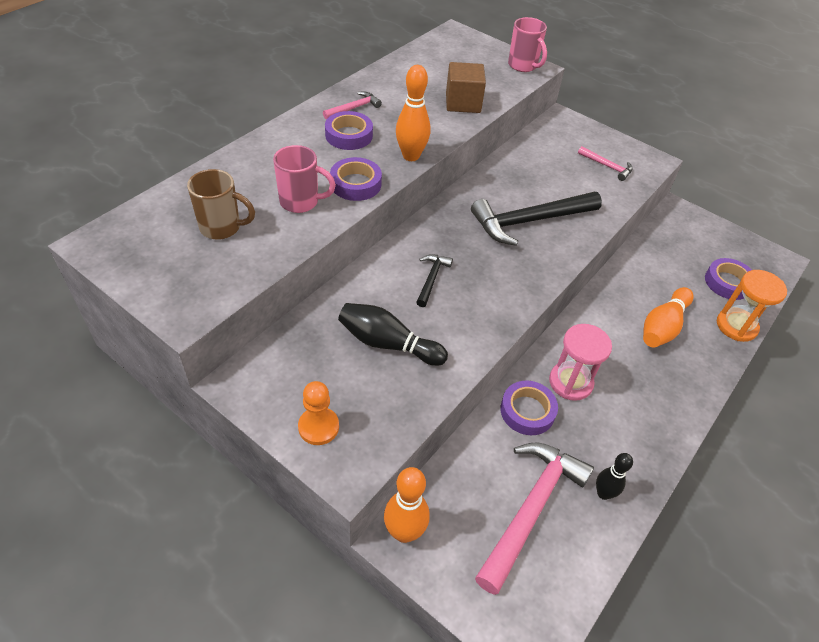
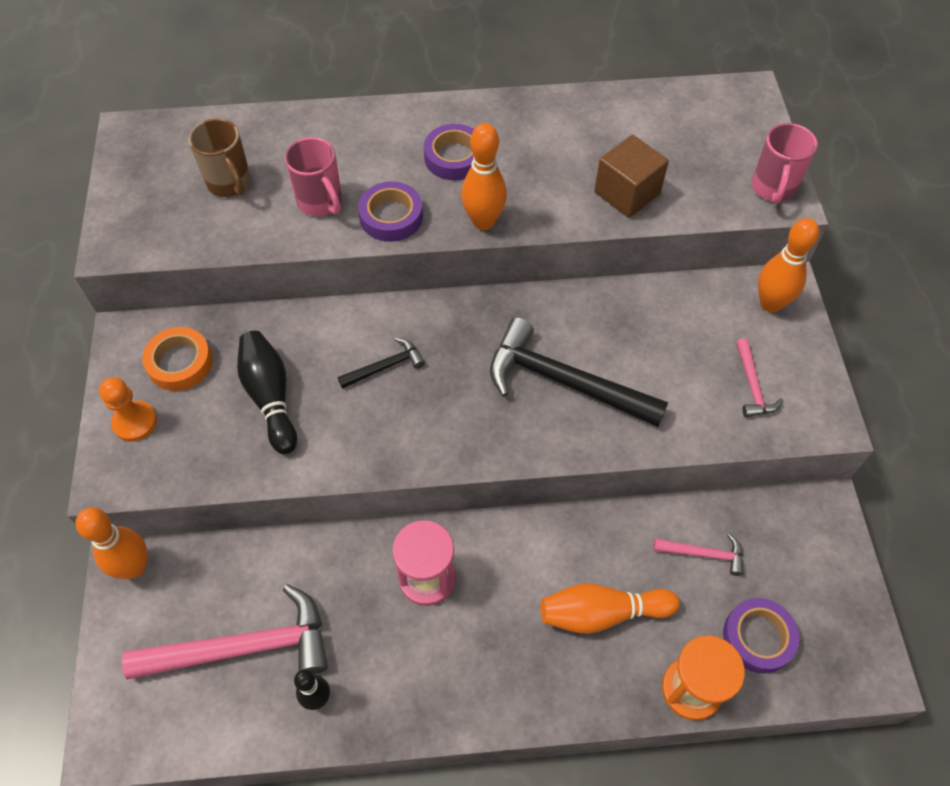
camera: 50 degrees right, 10 degrees up
pink hammer [323,92,382,119] -> pink hammer moved to [653,533,743,576]
purple tape [500,381,558,435] -> none
none -> orange tape [142,327,212,391]
none -> orange bowling pin [758,218,819,312]

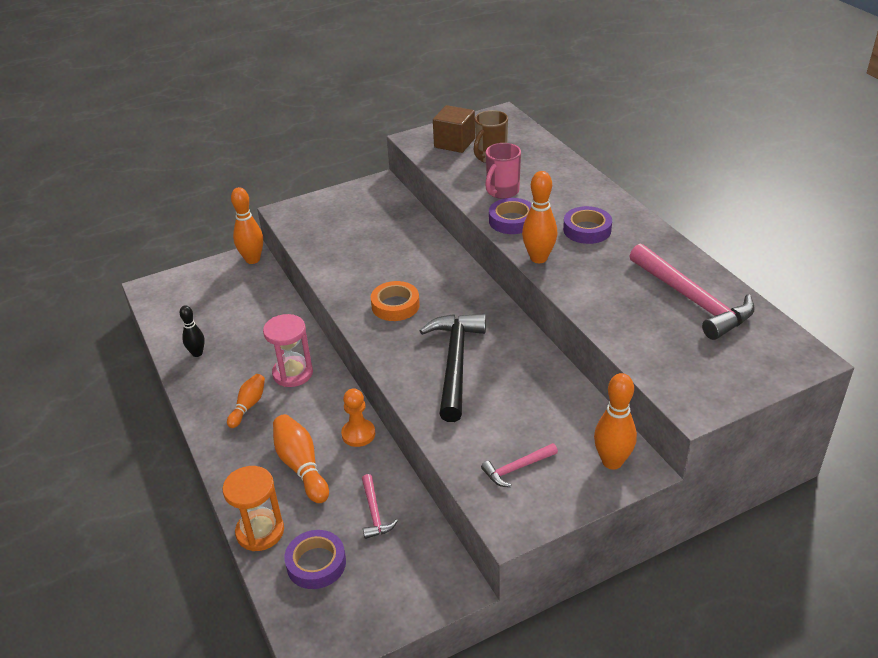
camera: 70 degrees right, 20 degrees down
orange pawn [99,377,157,442] -> orange pawn moved to [341,388,375,447]
pink hammer [122,584,328,680] -> pink hammer moved to [630,244,755,340]
orange tape [142,327,212,391] -> orange tape moved to [371,281,420,321]
black bowling pin [237,331,297,454] -> none
black hammer [337,338,425,389] -> none
brown cube [594,135,669,218] -> brown cube moved to [433,105,475,153]
pink mug [752,123,818,204] -> none
none -> orange bowling pin [227,374,265,428]

